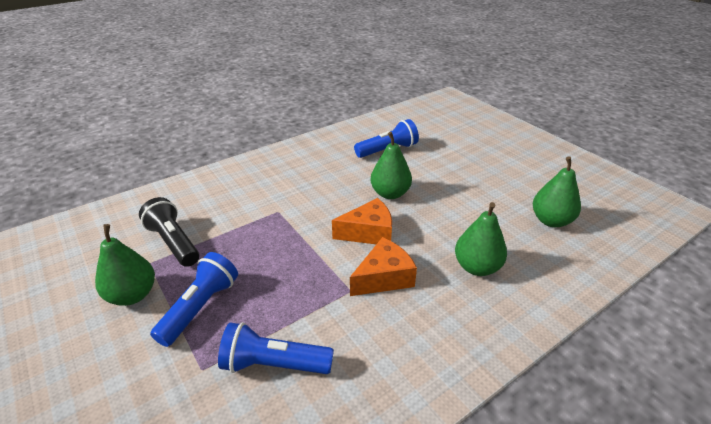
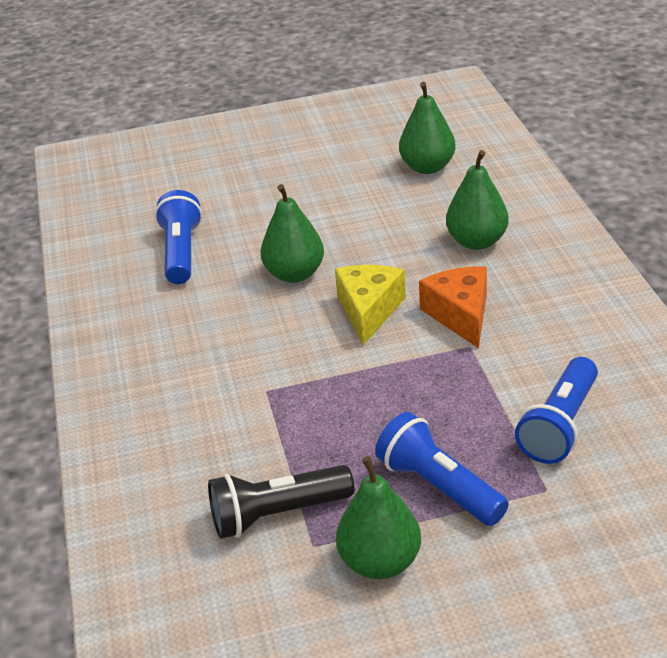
camera: 65 degrees left, 0 degrees up
orange cheese [332,198,392,244] -> yellow cheese [335,265,406,345]

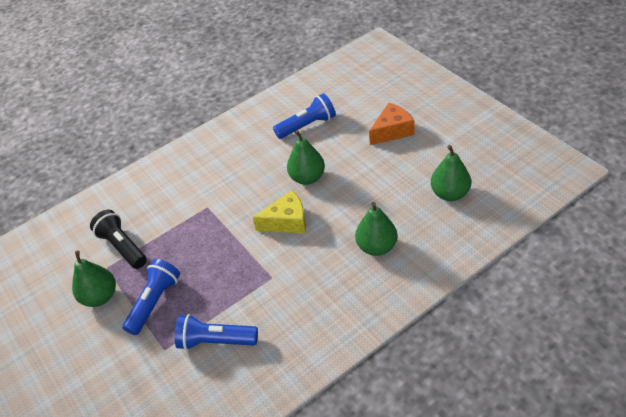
camera: 70 degrees right, 10 degrees up
orange cheese [419,267,487,348] -> orange cheese moved to [369,103,415,145]

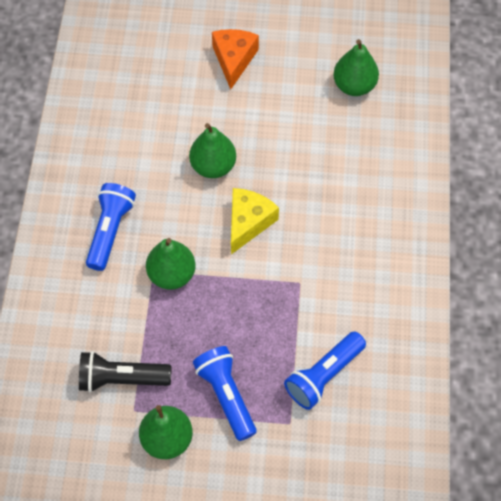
camera: 55 degrees left, 15 degrees up
blue flashlight [273,93,336,139] -> blue flashlight moved to [86,183,136,271]
green pear [355,202,397,256] -> green pear moved to [146,238,196,290]

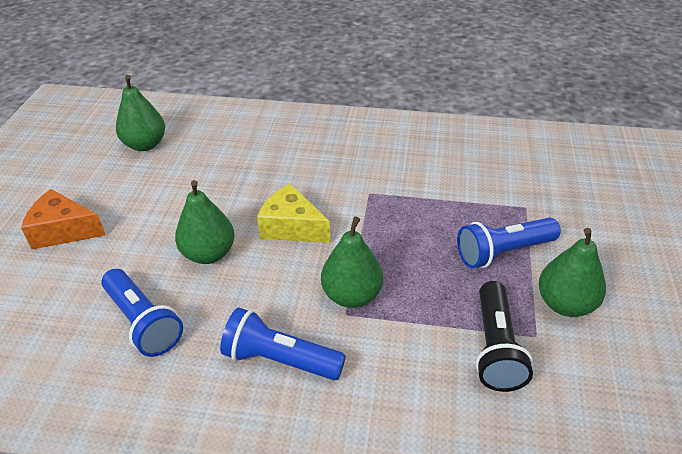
camera: 85 degrees left, 20 degrees down
blue flashlight [284,331,366,410] -> blue flashlight moved to [101,269,183,357]

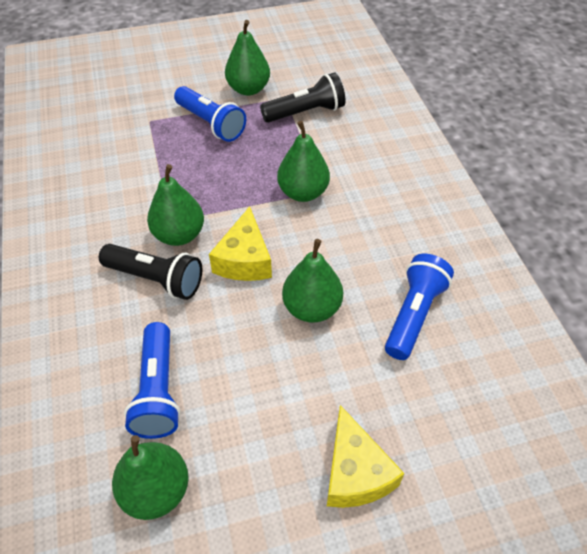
camera: 115 degrees left, 10 degrees up
orange cheese [21,189,106,249] -> yellow cheese [327,405,405,508]
blue flashlight [220,307,346,380] -> blue flashlight moved to [124,322,181,439]
none -> black flashlight [99,244,202,300]
none -> green pear [147,164,204,246]

